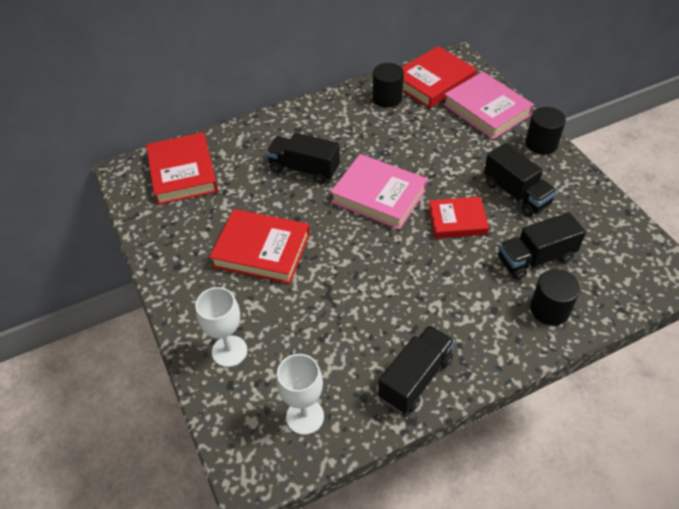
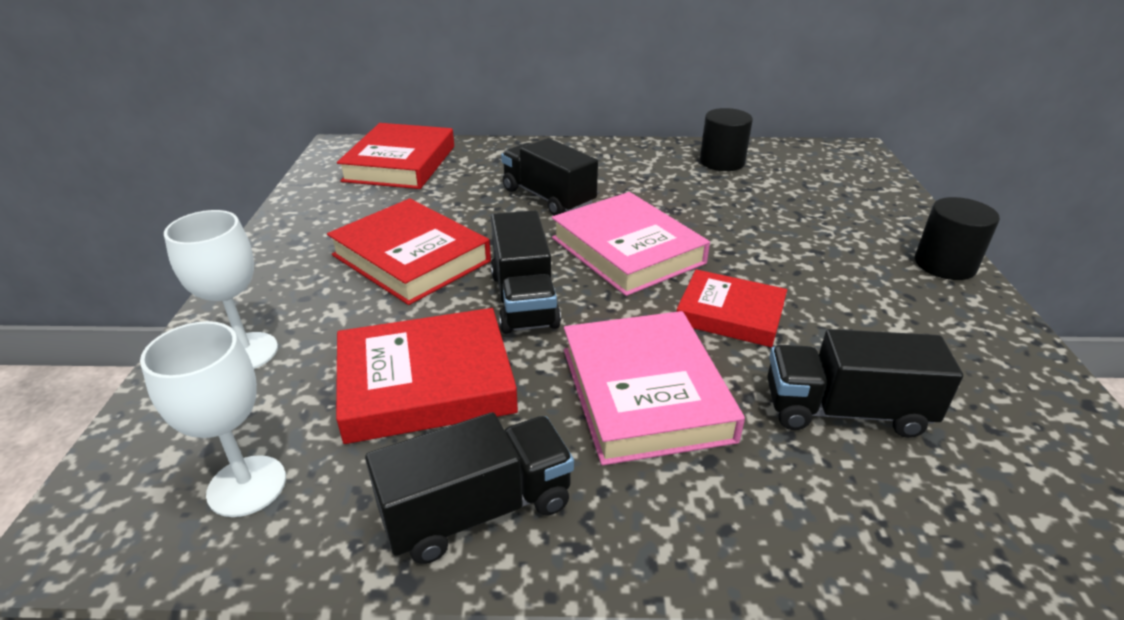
camera: 25 degrees right, 15 degrees down
red book [402,46,477,109] -> red book moved to [336,308,518,444]
pink book [443,72,534,139] -> pink book moved to [564,311,745,465]
black truck [484,143,557,217] -> black truck moved to [491,210,561,334]
black cylinder [530,269,580,326] -> none

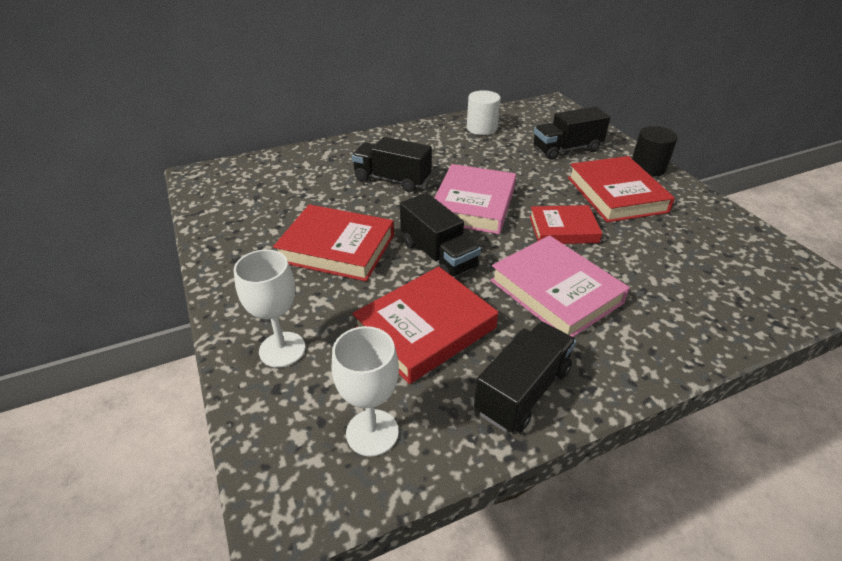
camera: 25 degrees left, 5 degrees up
red book [337,123,454,189] -> red book moved to [568,156,675,223]
pink book [552,192,710,296] -> pink book turned 75 degrees clockwise [434,164,516,234]
black cylinder [700,108,753,171] -> white cylinder [467,90,501,135]
black truck [767,329,963,438] -> black truck moved to [534,107,610,160]

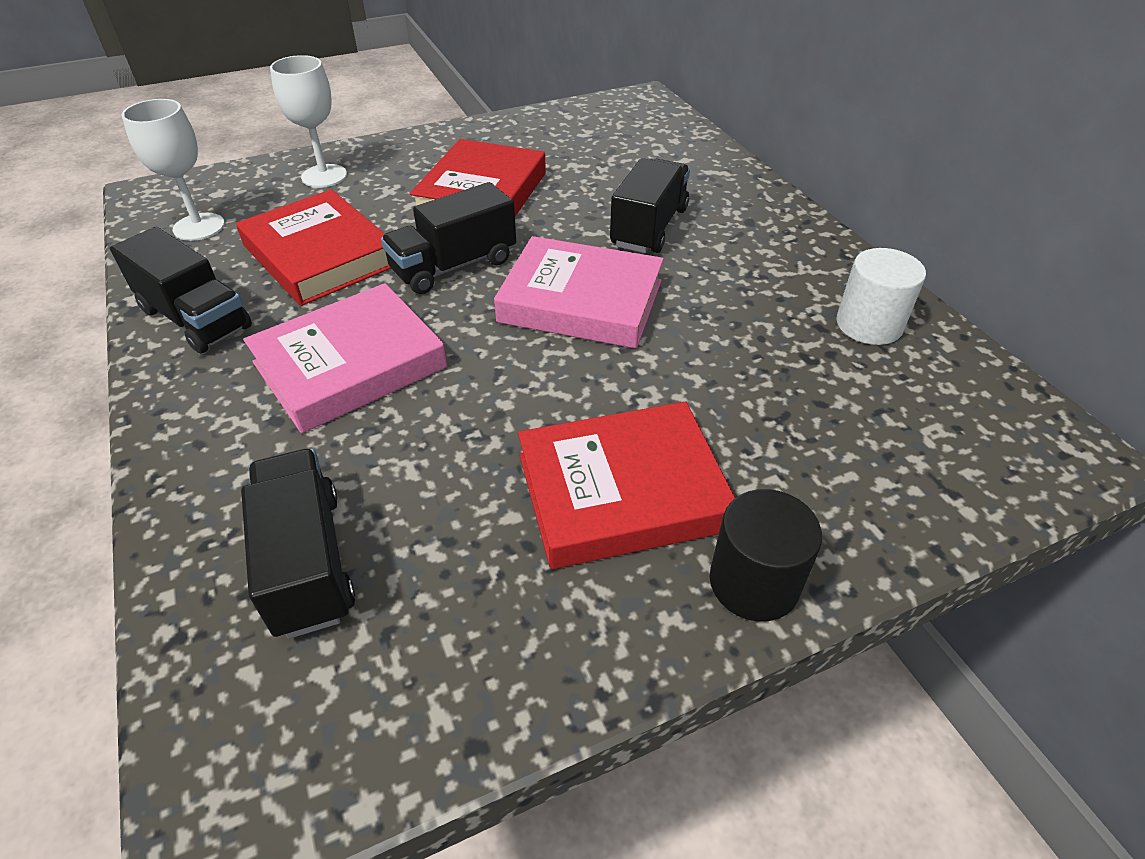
camera: 90 degrees right, 5 degrees up
red book [529,205,602,244] -> none
black truck [534,107,610,160] -> black truck moved to [241,449,355,639]

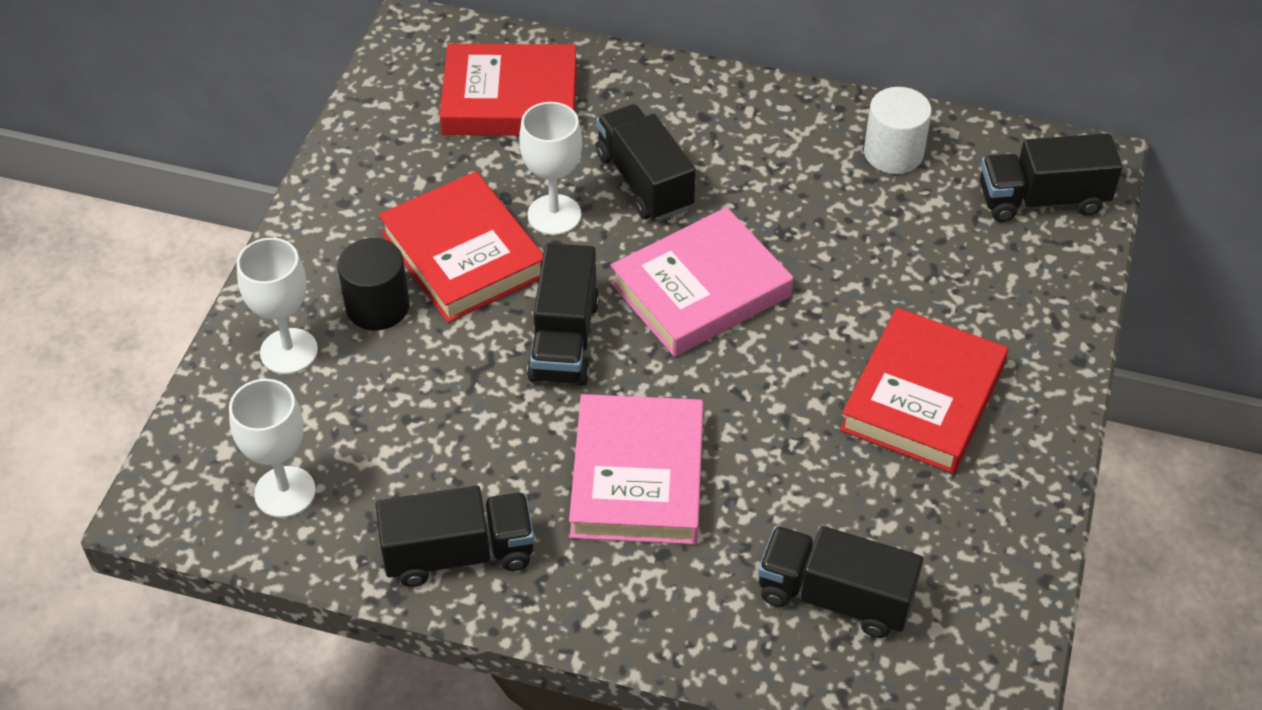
camera: 50 degrees left, 5 degrees up
red book [236,189,391,306] -> red book moved to [440,44,577,136]
black cylinder [710,489,822,621] -> black cylinder moved to [337,238,410,330]
none -> white goblet [519,102,582,235]
none -> black truck [980,133,1123,222]

